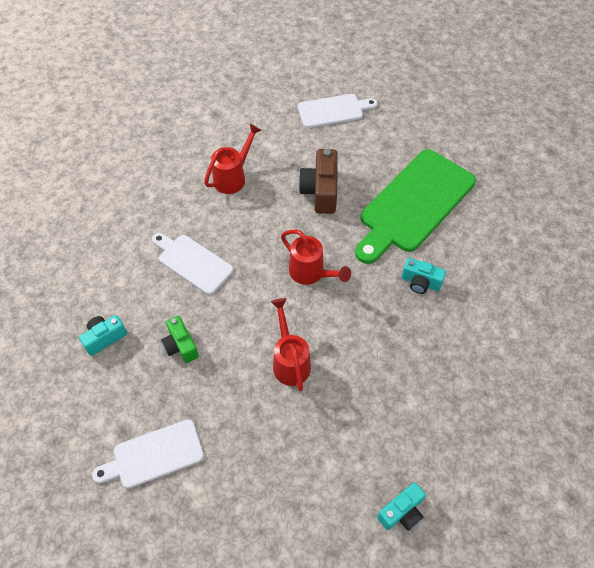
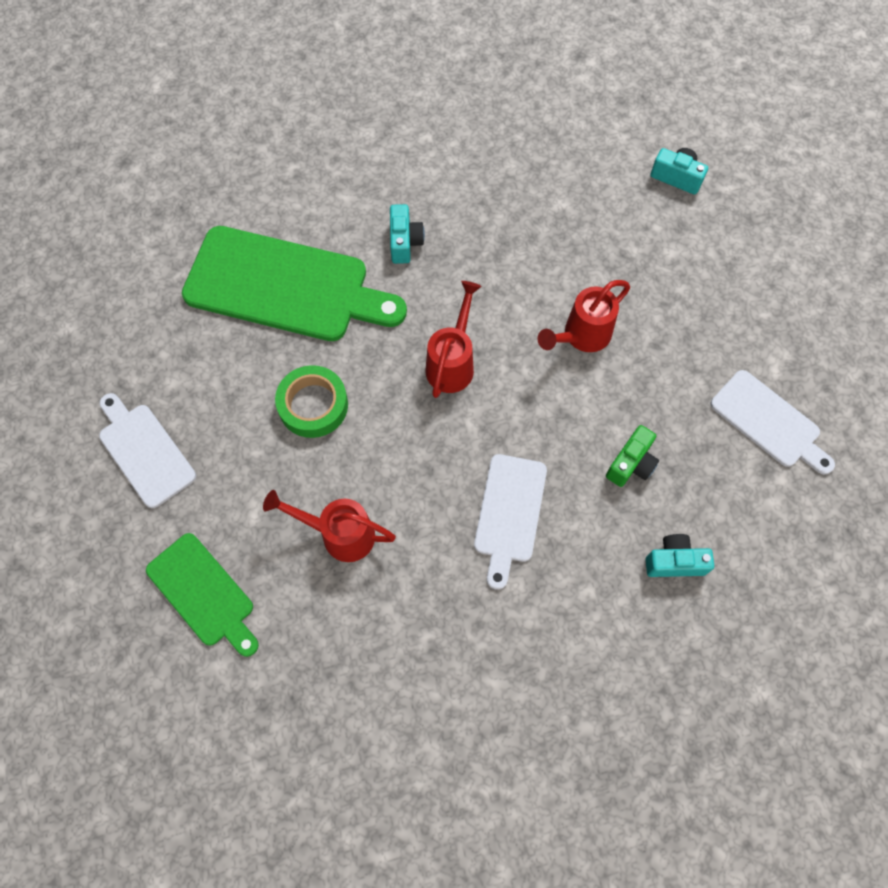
camera: 115 degrees left, 10 degrees up
turquoise camera [79,315,127,356] -> turquoise camera turned 150 degrees clockwise [645,534,714,577]
brown camera [298,149,338,214] -> green tape [275,365,348,438]
none -> green cutting board [146,533,259,657]

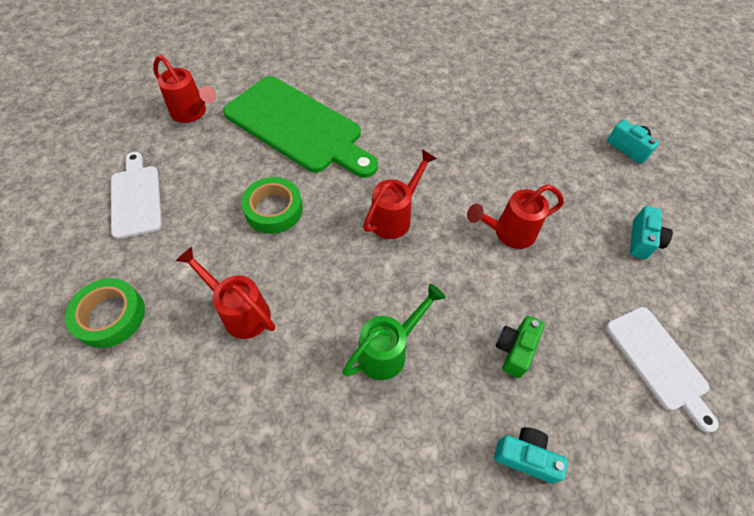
camera: 20 degrees right, 10 degrees down
green cutting board [146,533,259,657] -> green tape [65,278,145,348]
turquoise camera [390,204,425,264] -> turquoise camera moved to [630,206,673,259]
white cutting board [474,454,547,590] -> green watering can [342,284,446,380]
green camera [606,425,659,487] -> green camera turned 150 degrees clockwise [496,316,545,378]
none -> red watering can [153,55,216,123]

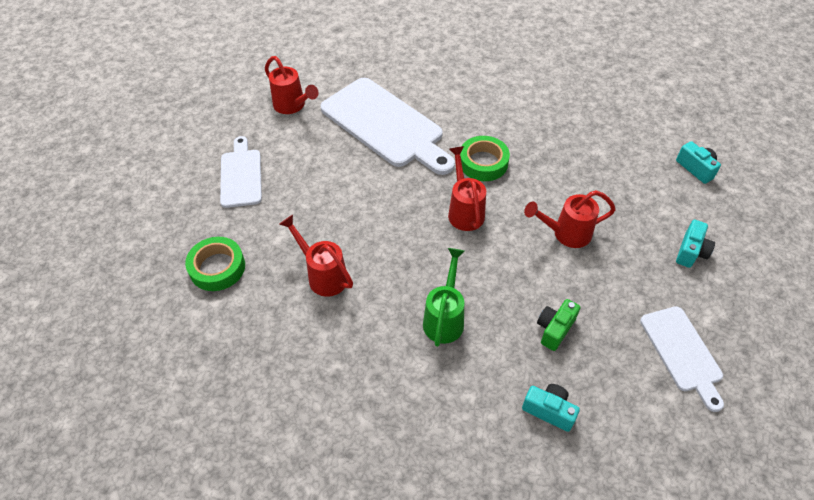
camera: 10 degrees right, 5 degrees down
green cutting board [223,76,378,178] -> white cutting board [320,78,455,175]
green tape [241,177,303,234] -> green tape moved to [460,136,510,181]
green watering can [342,284,446,380] -> green watering can turned 45 degrees counterclockwise [423,248,465,347]
red watering can [363,149,437,239] -> red watering can turned 60 degrees counterclockwise [448,146,486,231]

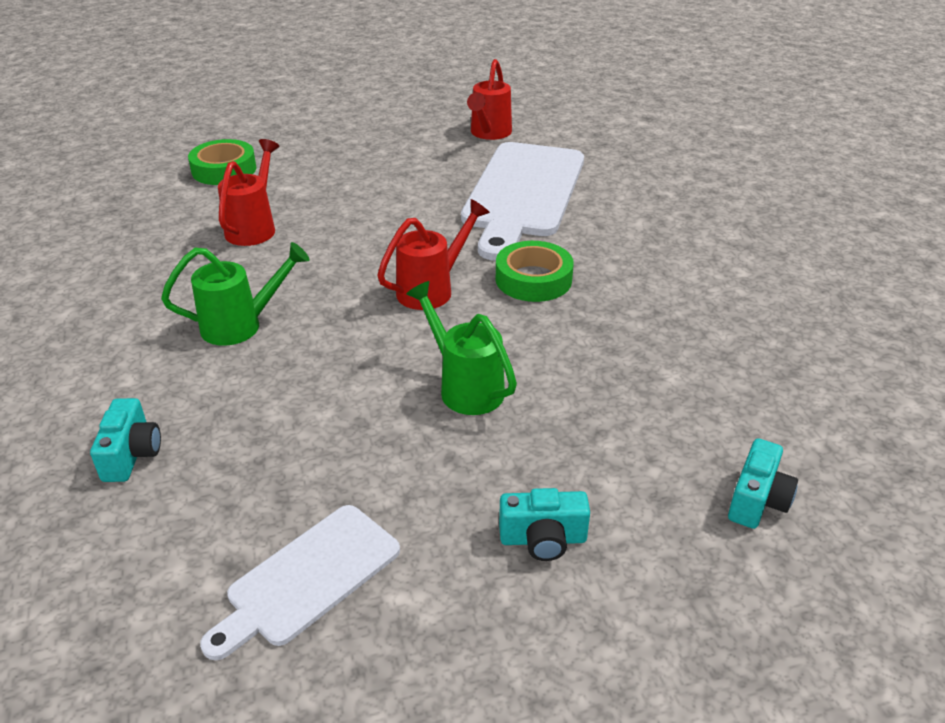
camera: 60 degrees right, 15 degrees down
white cutting board [220,136,262,208] -> none
red watering can [524,190,616,248] -> green watering can [406,281,517,415]
green camera [537,299,580,351] -> none

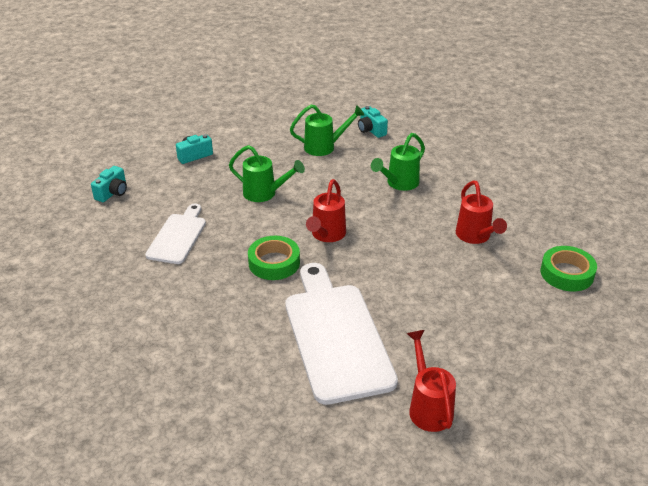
camera: 150 degrees right, 0 degrees up
white cutting board [200,505,400,660] -> white cutting board moved to [145,204,206,264]
turquoise camera [728,438,798,529] -> turquoise camera turned 150 degrees counterclockwise [91,166,127,202]
none -> green watering can [290,105,364,156]

